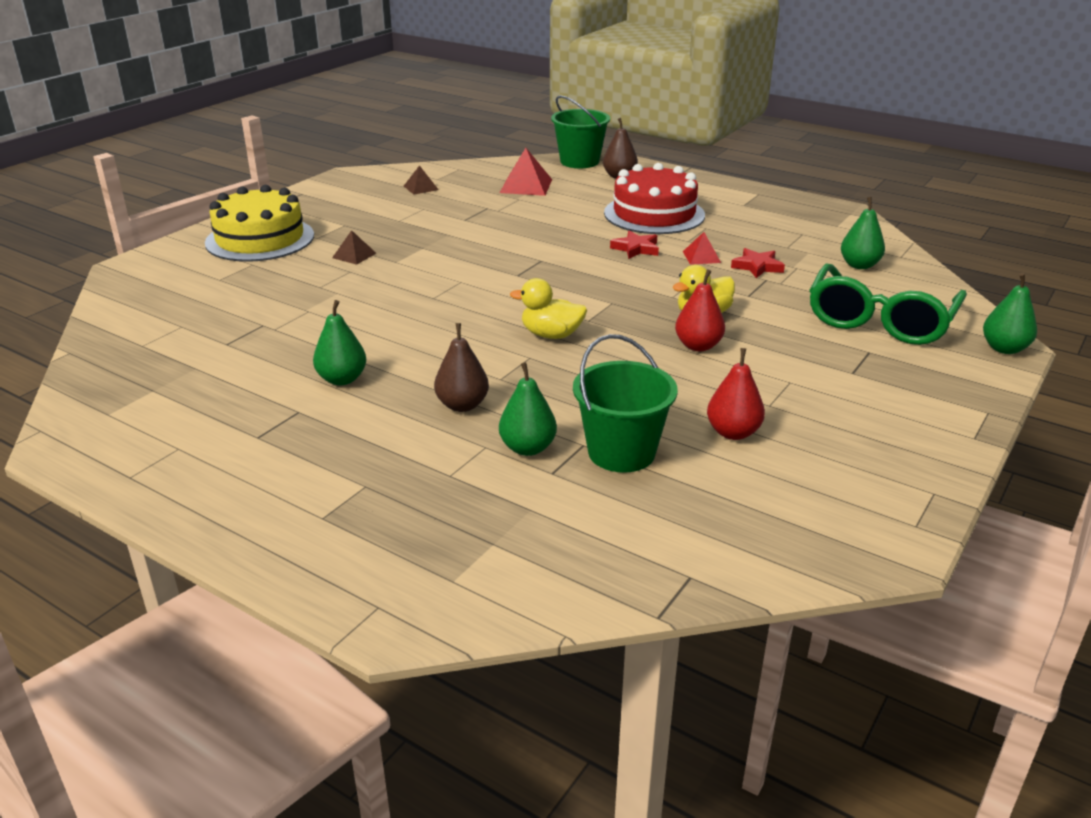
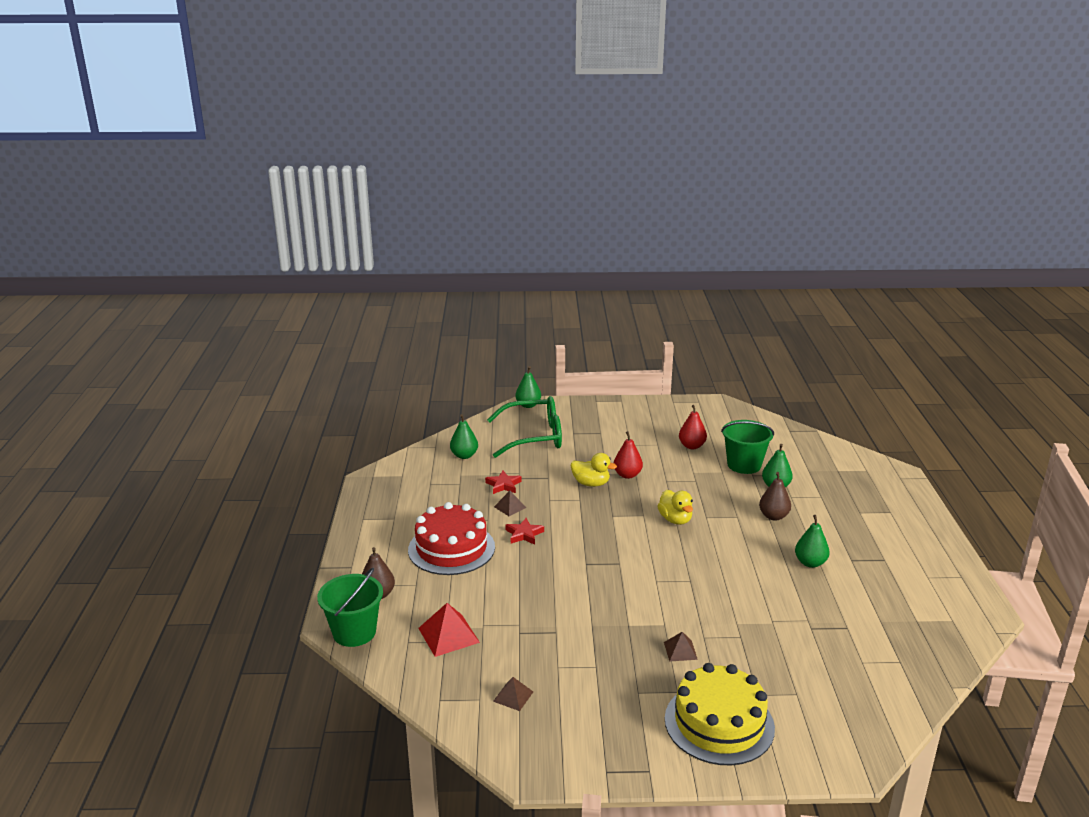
camera: 125 degrees left, 5 degrees down
red pyramid [683,232,721,265] -> brown pyramid [494,491,526,516]

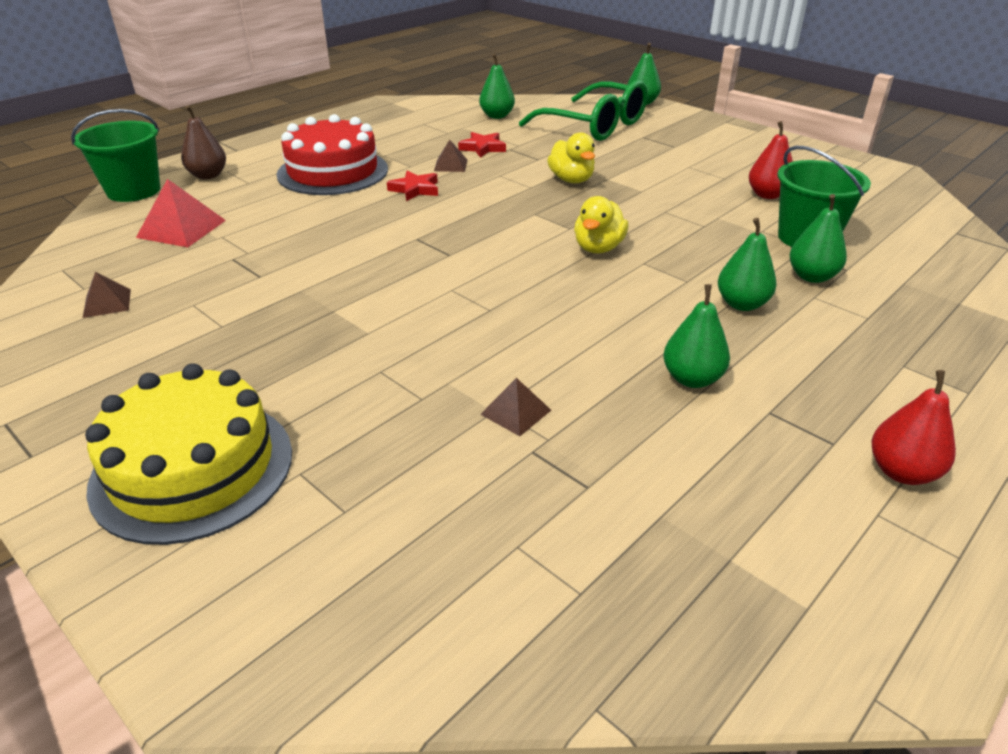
camera: 45 degrees right, 10 degrees up
red pear [614,432,643,479] -> red pear moved to [871,370,956,485]
brown pyramid [664,632,698,662] -> brown pyramid moved to [480,378,551,436]
brown pear [759,472,791,521] -> green pear [718,218,777,311]

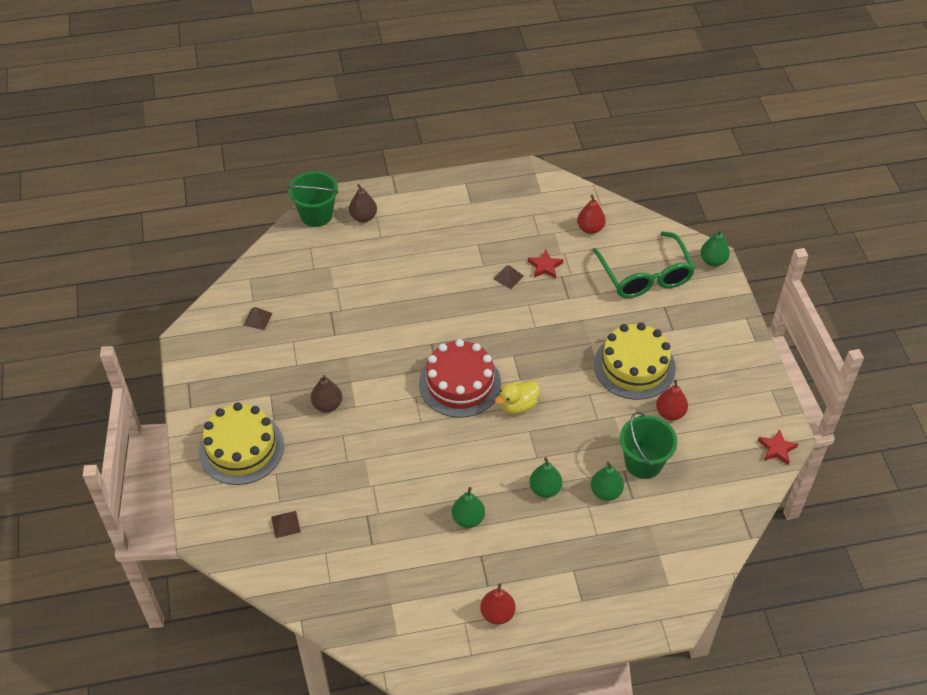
camera: 35 degrees right, 15 degrees up
red pyramid [136,179,226,247] -> none
red cake [276,114,388,195] -> red cake moved to [419,339,501,418]
red star [387,170,438,201] -> red star moved to [758,429,798,465]
green pear [479,54,515,119] -> red pear [577,195,606,234]
brown pyramid [480,378,551,436] -> brown pyramid moved to [271,511,301,538]
yellow duck [547,132,595,183] -> none
none -> brown pear [311,375,342,412]
none -> yellow cake [594,323,676,400]

